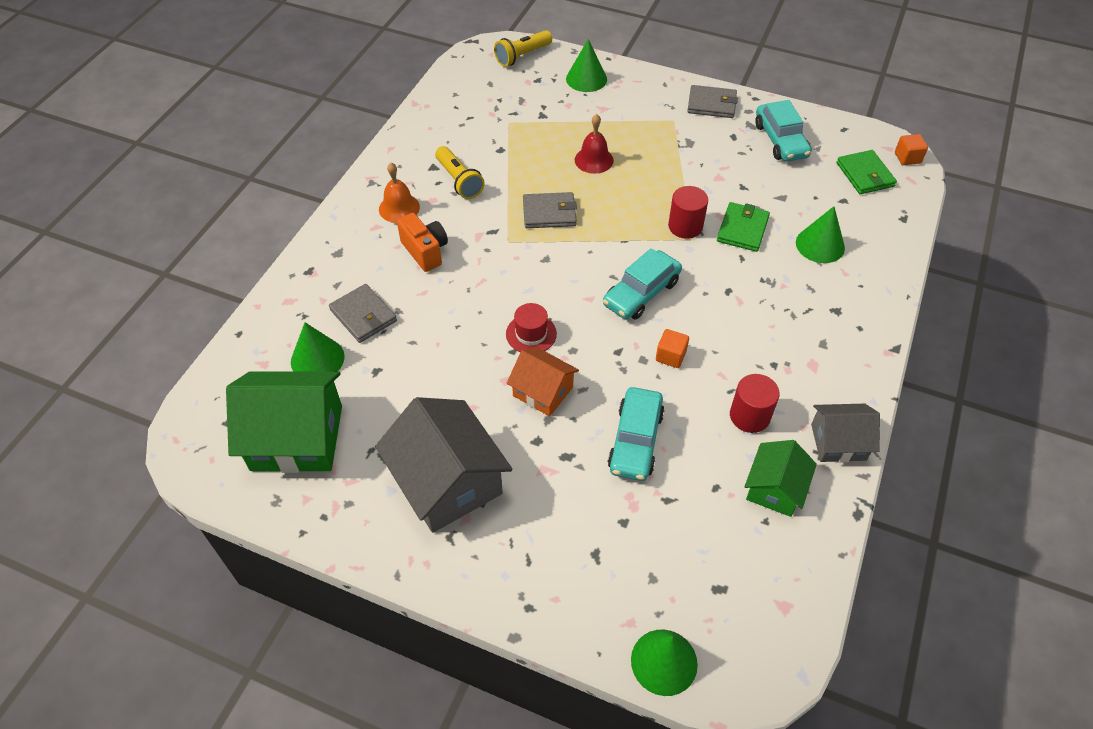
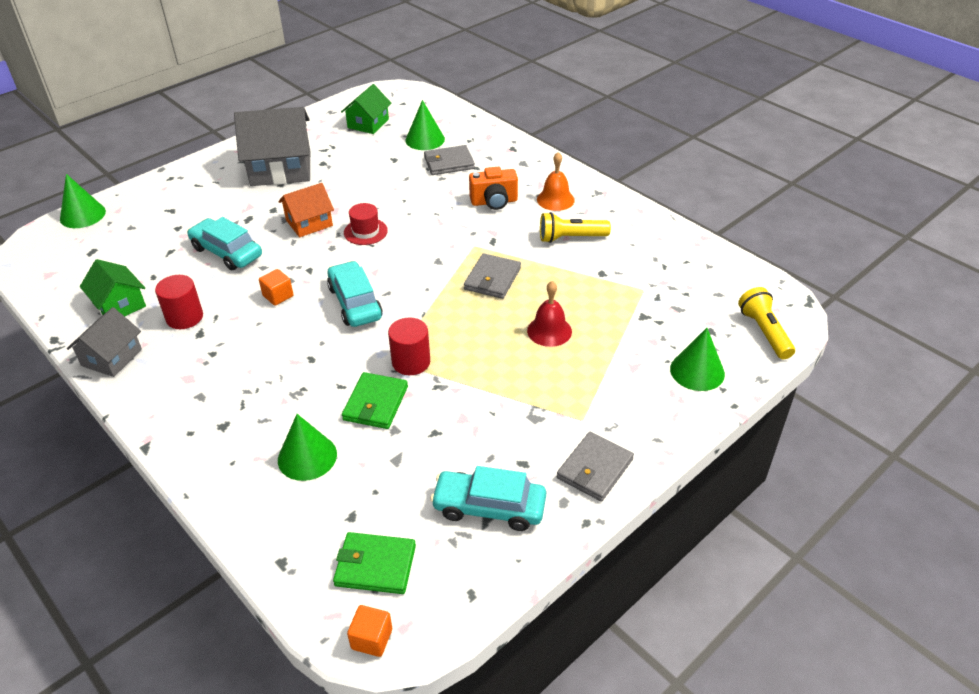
camera: 115 degrees right, 10 degrees down
green house [226,371,342,473] -> green house [341,84,391,134], size x0.58
green wallet [717,202,770,252] -> green wallet turned 60 degrees clockwise [342,372,408,429]

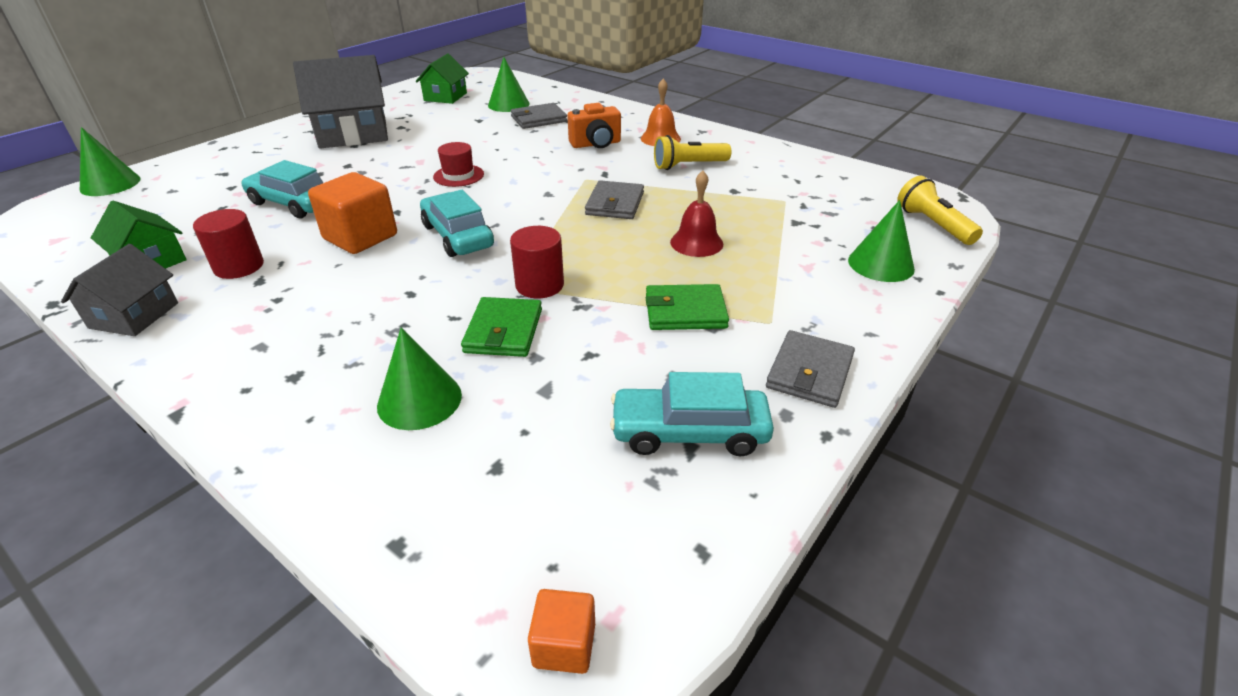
camera: 10 degrees left, 5 degrees down
orange cube [259,269,294,306] -> orange cube [308,172,397,254], size x1.91
orange house [278,183,334,237] -> none
green wallet [333,532,416,594] -> green wallet moved to [646,284,729,330]

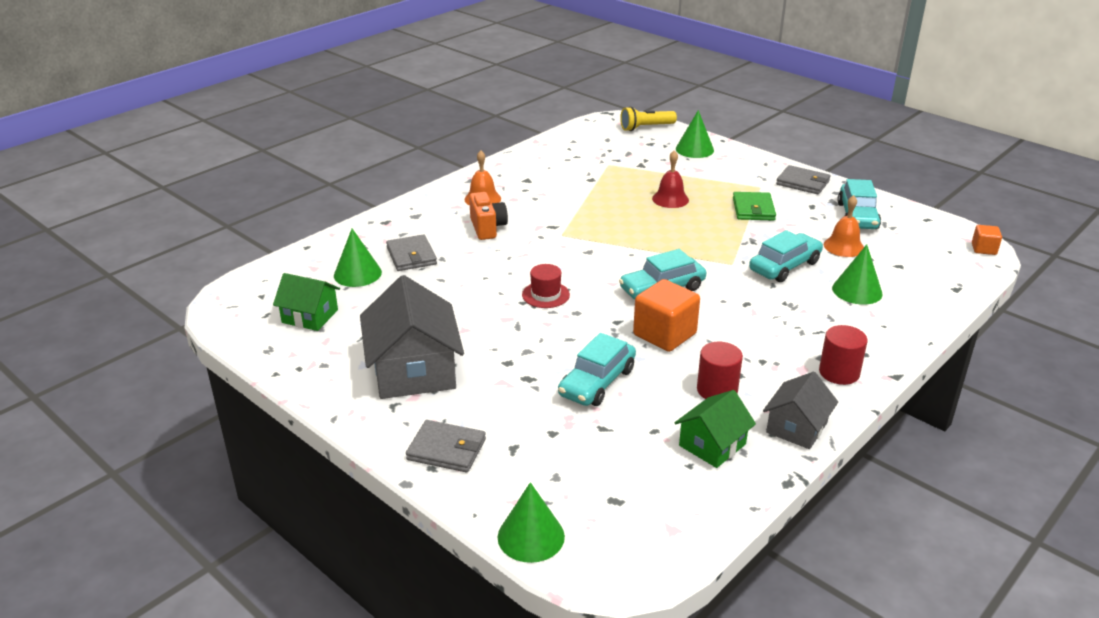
camera: 85 degrees left, 5 degrees down
grey house [61,244,178,336] -> grey house turned 75 degrees counterclockwise [763,372,838,449]
green wallet [461,297,542,357] -> turquoise car [749,230,823,282]
red cylinder [510,226,564,298] -> red cylinder moved to [819,325,868,385]
grey wallet [585,180,644,219] -> grey wallet moved to [406,420,486,473]
yellow flashlight [654,135,731,170] -> none
none -> orange bell [824,195,864,257]

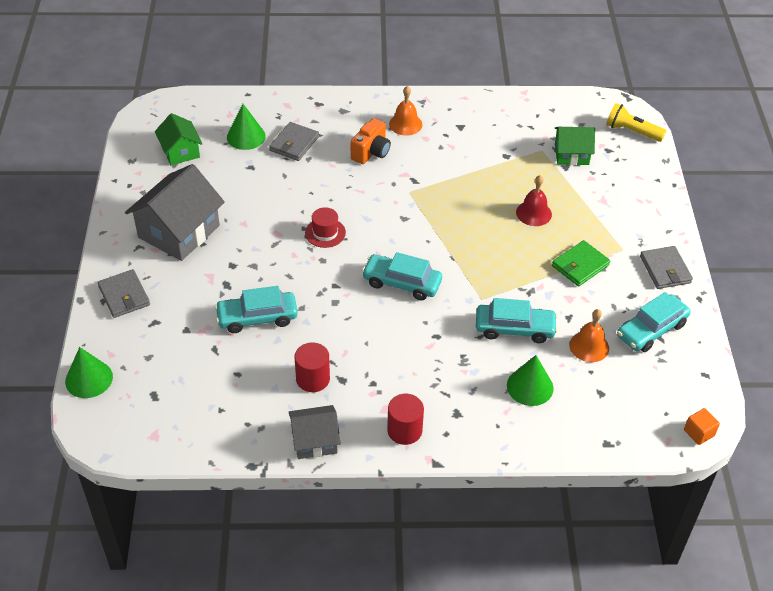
camera: 45 degrees right, 15 degrees up
orange cube [633,279,700,352] -> none
green house [675,390,756,468] -> green house moved to [555,127,595,165]
green cone [676,110,714,158] -> none

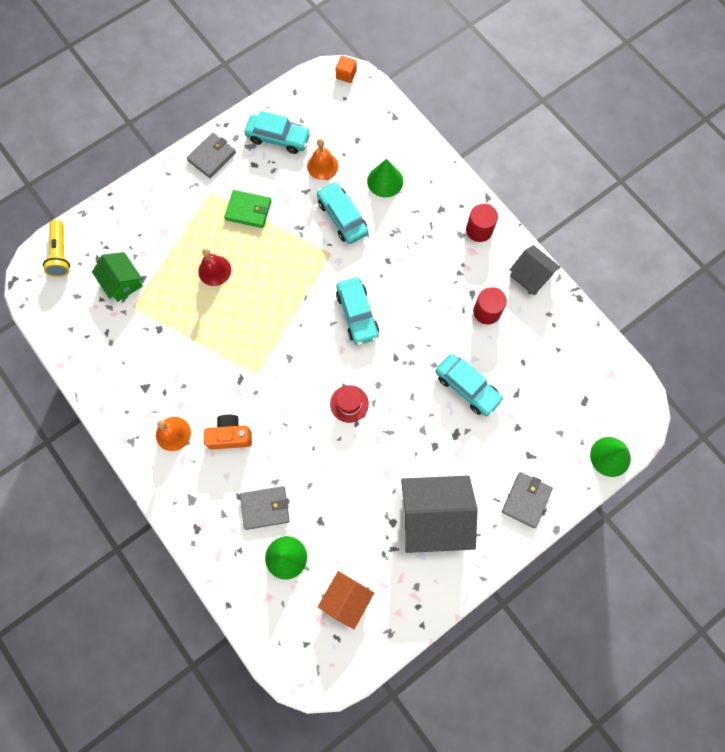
camera: 125 degrees left, 25 degrees up
green house [155,113,202,165] -> orange house [318,571,374,629]

